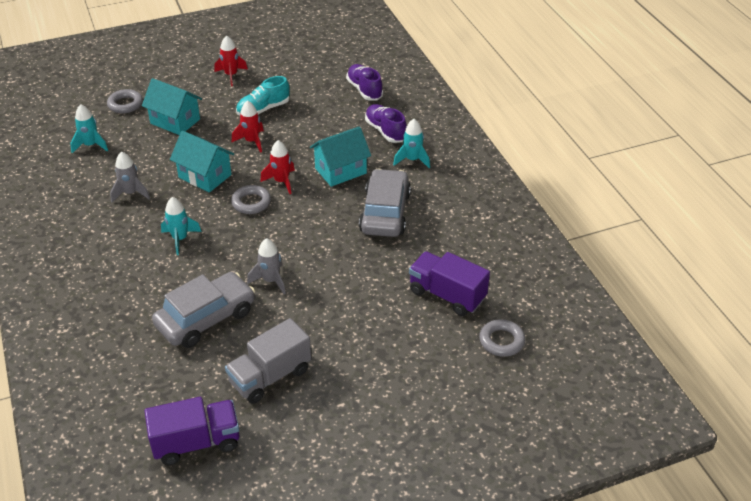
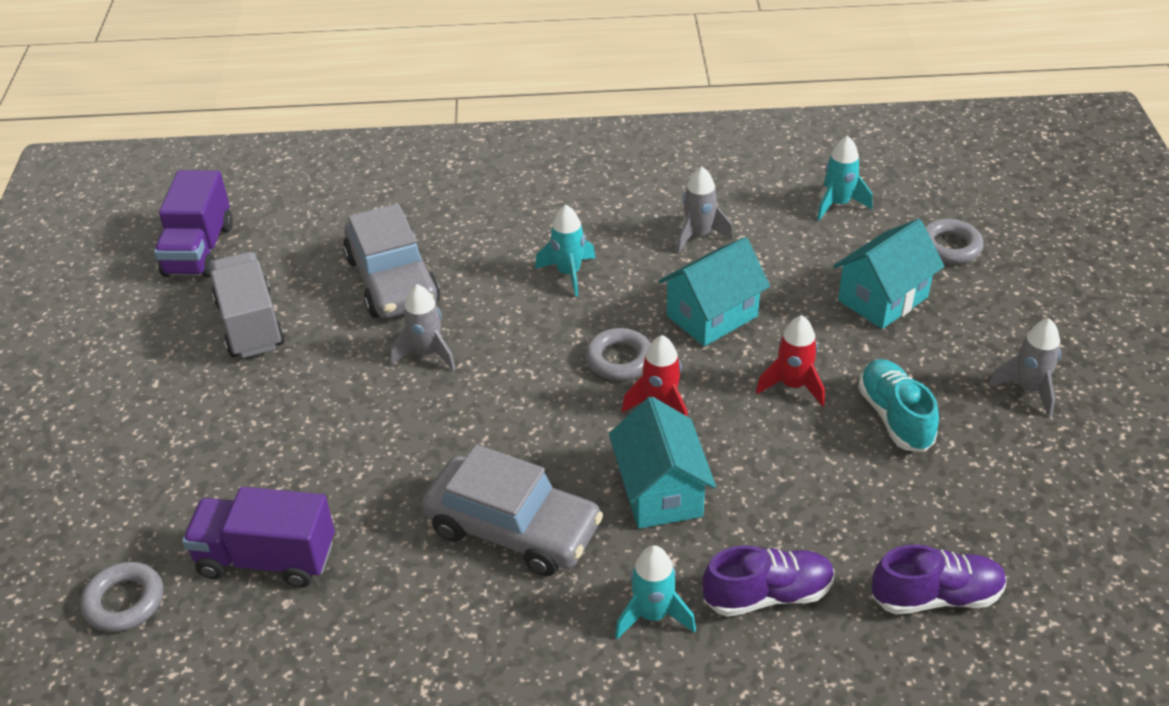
camera: 110 degrees right, 0 degrees up
red rocket [215,35,248,86] -> grey rocket [988,318,1061,417]
purple truck [409,251,490,316] -> purple truck turned 135 degrees counterclockwise [182,487,335,588]

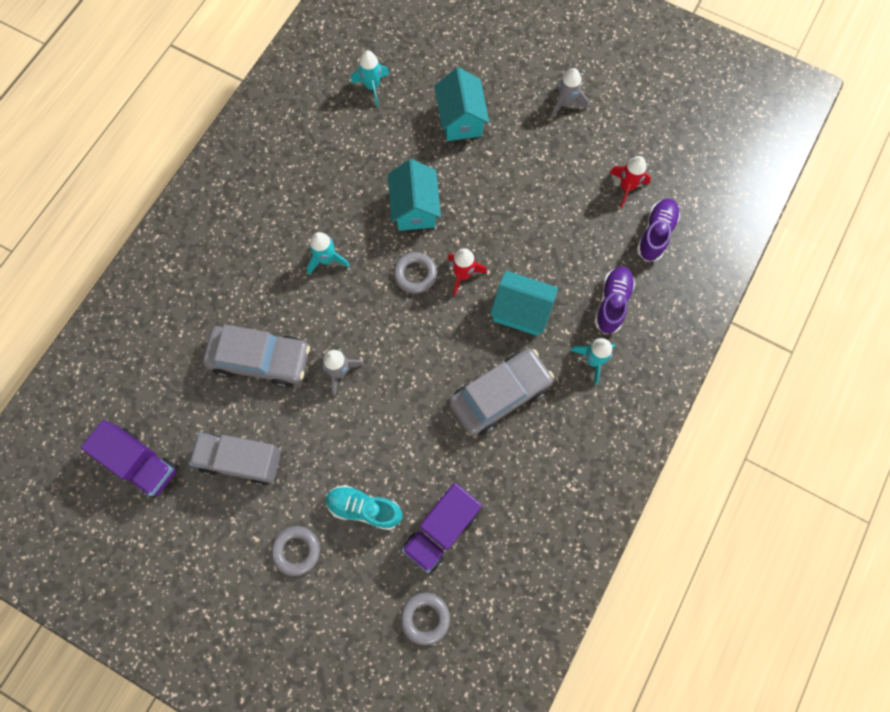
camera: 60 degrees left, 30 degrees up
grey rocket [677,167,733,253] -> none
red rocket [756,315,825,407] -> red rocket moved to [610,156,651,208]
turquoise shoe [858,359,939,452] -> turquoise shoe moved to [326,485,402,530]
grey ring [925,219,984,264] -> grey ring moved to [271,526,320,576]

